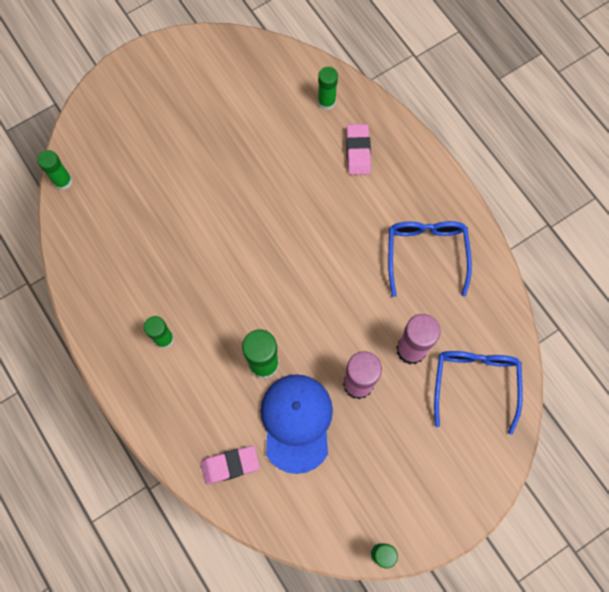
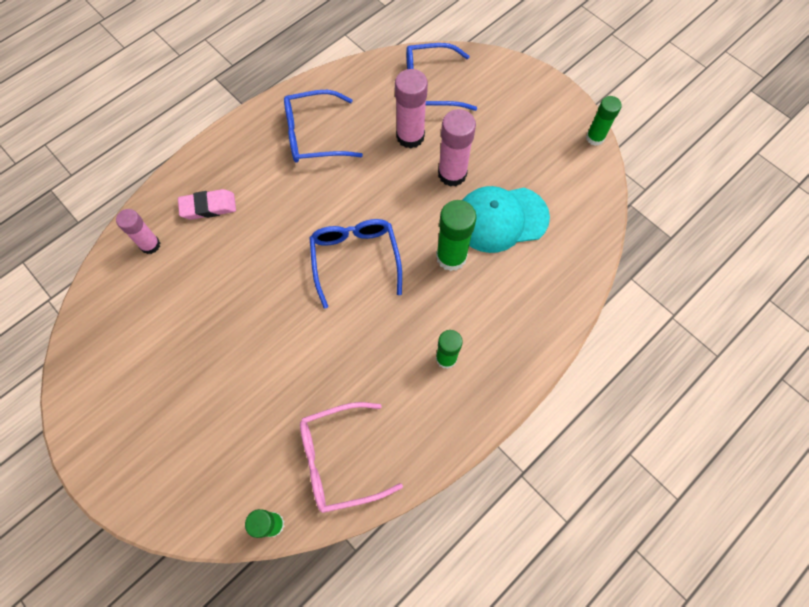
camera: 100 degrees left, 5 degrees down
pink eraser [201,446,260,484] -> none
blue cap [261,374,333,474] -> turquoise cap [463,186,550,253]
green glue stick [318,67,338,110] -> pink glue stick [116,209,160,254]
none -> pink glasses [300,402,403,513]
none -> blue glasses [309,219,402,309]

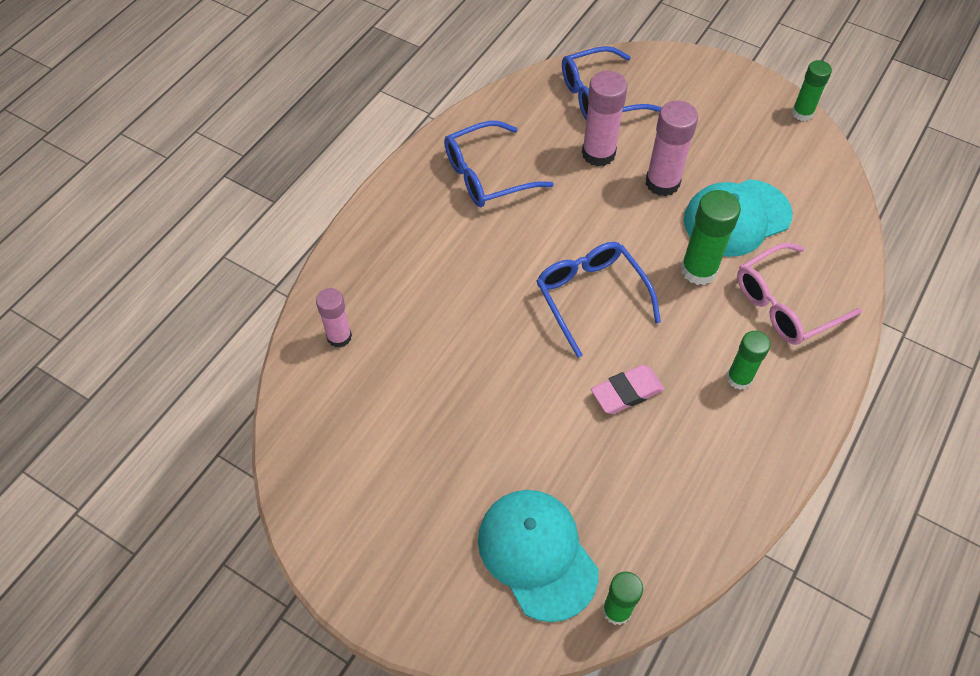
camera: 15 degrees left, 10 degrees down
pink eraser [178,189,236,220] -> pink eraser moved to [591,365,664,414]
pink glasses [300,402,403,513] -> pink glasses moved to [737,243,862,345]
none -> turquoise cap [478,490,599,622]

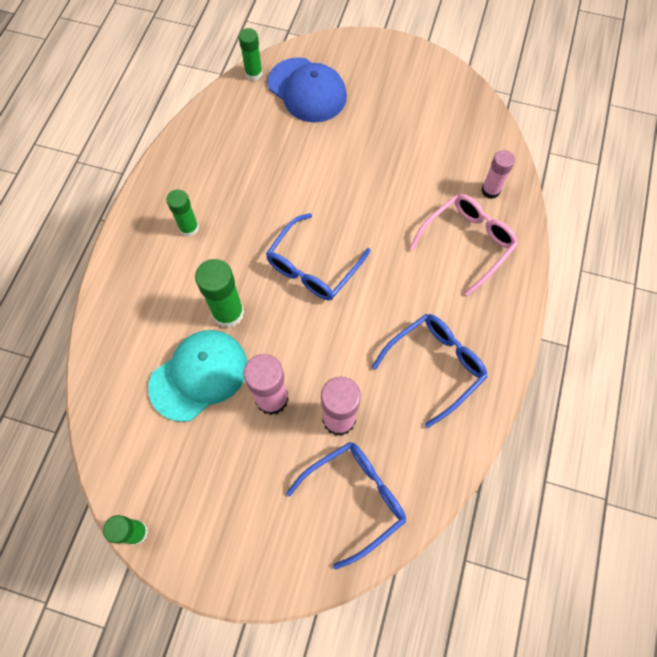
camera: 165 degrees right, 10 degrees up
turquoise cap [478,490,599,622] -> blue cap [268,57,347,123]
blue glasses [537,242,661,358] -> blue glasses turned 75 degrees clockwise [266,213,371,300]
pink eraser [591,365,664,414] -> none
pink glasses [737,243,862,345] -> pink glasses moved to [410,194,518,296]

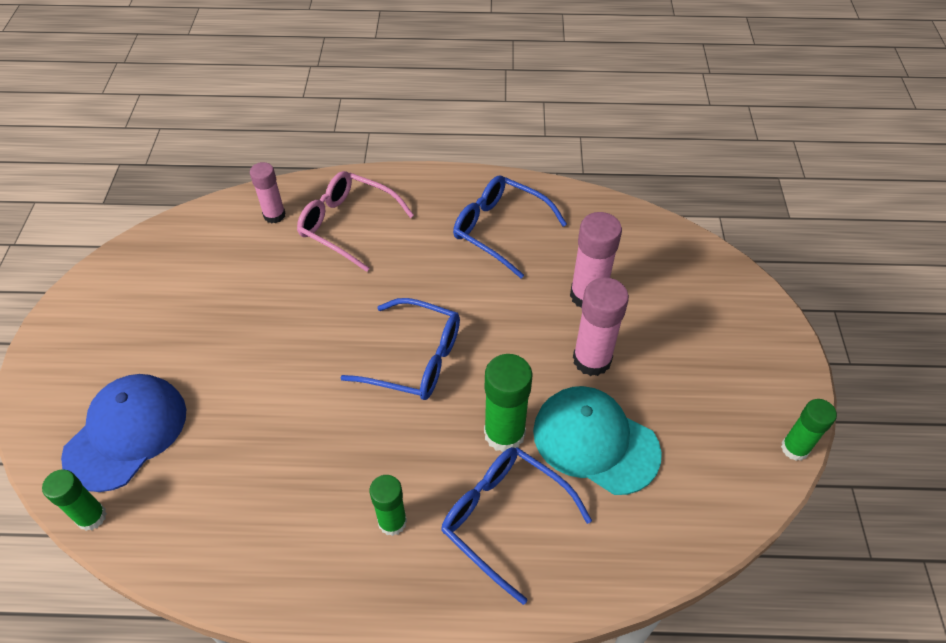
camera: 105 degrees left, 15 degrees down
blue glasses [286,442,406,570] -> blue glasses moved to [441,447,592,605]

